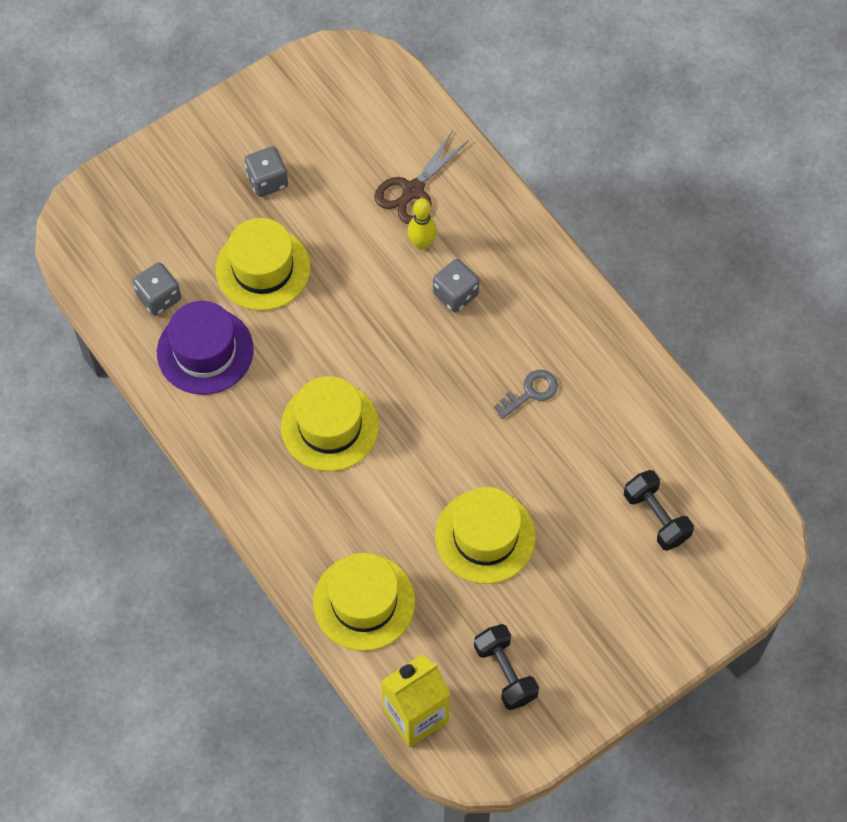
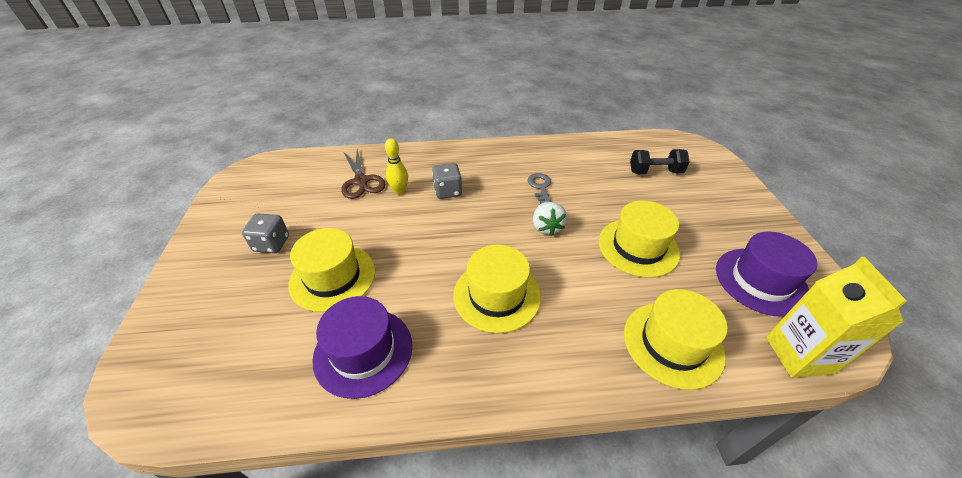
camera: 60 degrees left, 20 degrees down
grey dice [133,262,181,316] -> none
black dumbbell [474,624,539,710] -> purple hat [716,231,817,317]
none -> white strawberry [533,202,567,236]

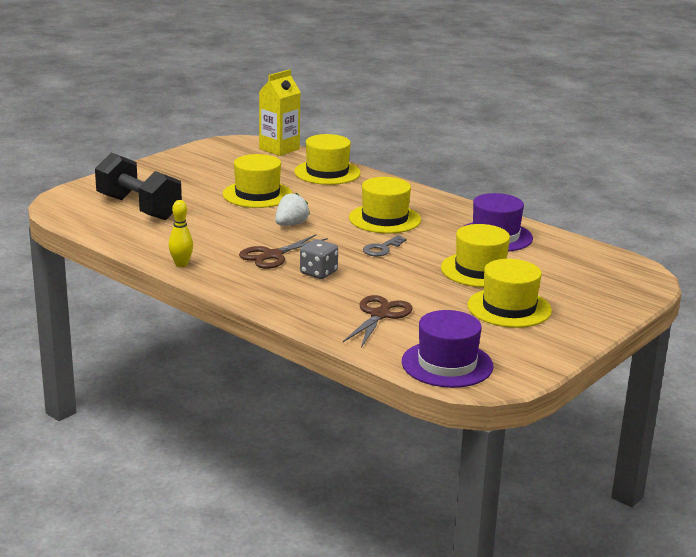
camera: 135 degrees left, 20 degrees down
grey dice [242,213,289,253] -> yellow hat [467,259,552,328]
yellow bowling pin [385,138,408,195] -> yellow bowling pin moved to [168,200,193,267]
grey key [528,173,551,204] -> grey key moved to [363,235,406,257]
black dumbbell [630,149,689,174] -> black dumbbell [95,152,182,220], size x1.69
purple hat [716,231,817,317] -> purple hat moved to [402,310,493,388]
none -> brown scissors [239,234,328,269]

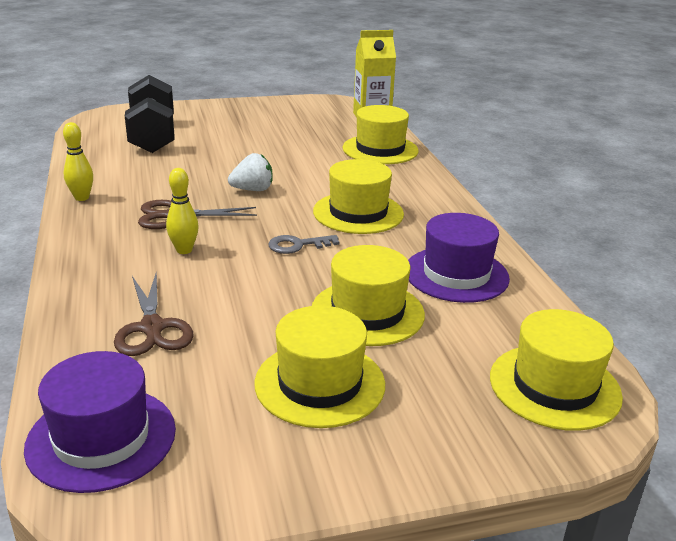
camera: 35 degrees right, 5 degrees up
yellow hat [223,154,292,208] -> yellow hat moved to [490,309,623,431]
grey dice [300,239,338,279] -> yellow bowling pin [166,168,199,254]
brown scissors [343,295,413,348] -> brown scissors turned 105 degrees clockwise [114,272,194,356]

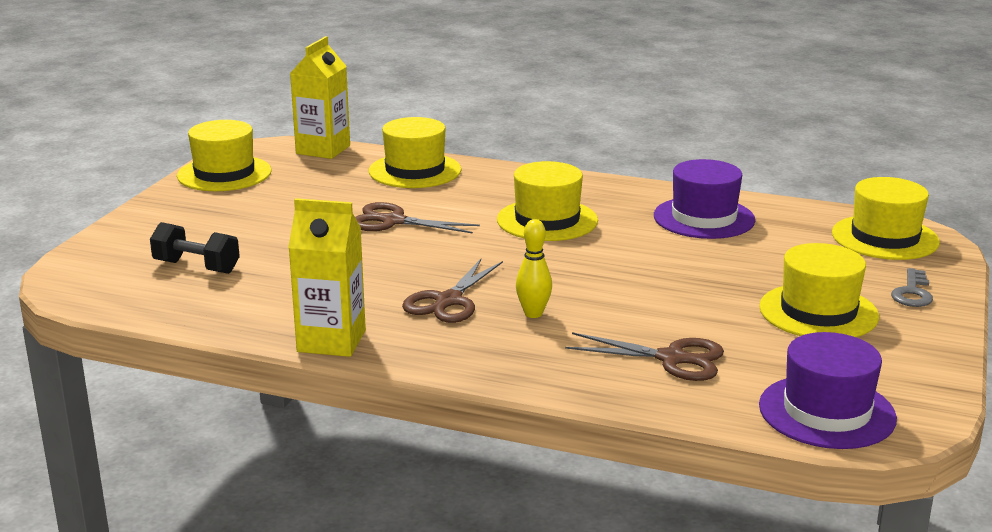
camera: 55 degrees left, 5 degrees down
yellow bowling pin [63,122,93,201] -> yellow carton [288,198,366,357]
black dumbbell [125,75,175,153] -> black dumbbell [150,222,240,274], size x0.59
white strawberry [228,153,273,191] -> none
grey key [268,235,339,254] -> grey key moved to [891,268,933,307]
yellow hat [312,245,425,346] -> yellow hat moved to [177,120,272,191]
none -> brown scissors [355,202,480,234]

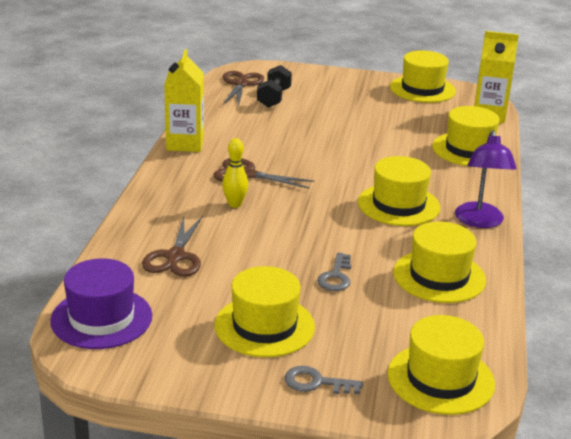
camera: 80 degrees right, 5 degrees up
brown scissors [355,202,480,234] -> brown scissors moved to [223,71,264,107]
purple hat [654,159,755,239] -> yellow hat [393,222,486,303]
none -> grey key [317,253,352,291]
none -> purple lamp [455,130,517,228]

